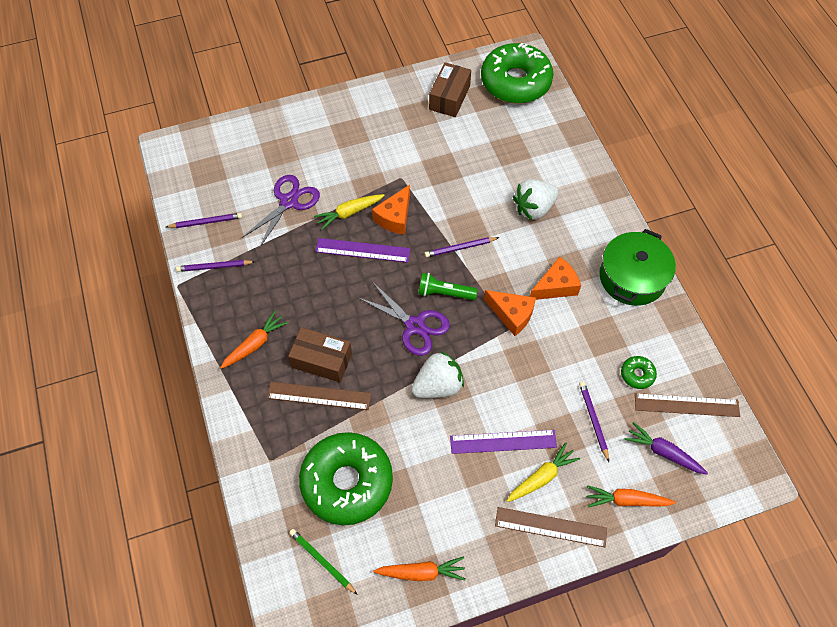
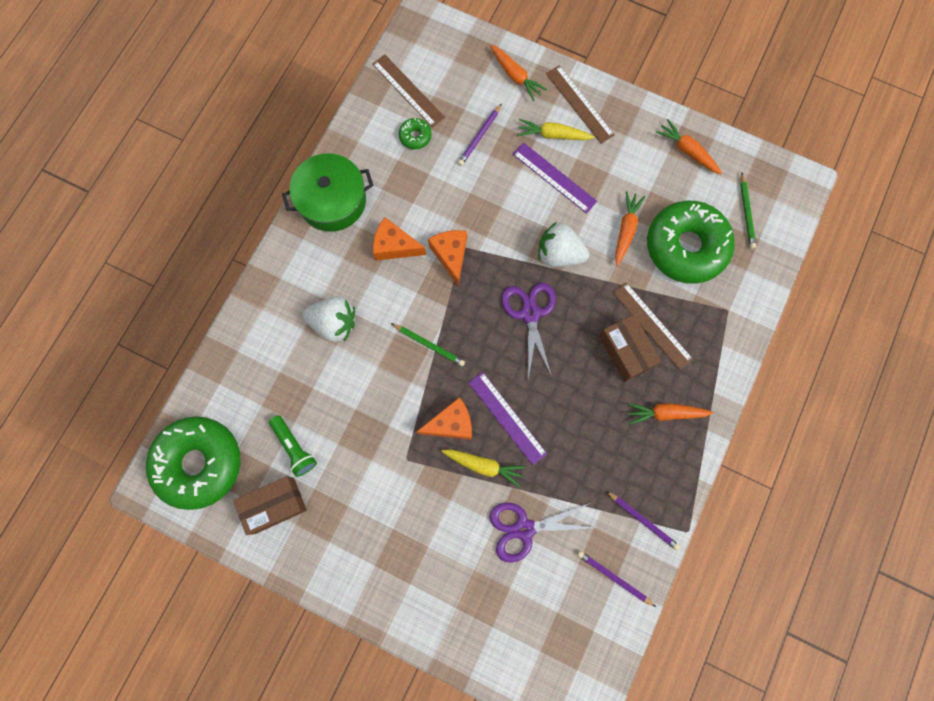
camera: 135 degrees left, 15 degrees up
green flashlight [418,273,478,300] -> green flashlight moved to [269,415,317,477]
purple pencil [425,237,500,257] -> green pencil [391,323,465,366]
purple carrot [625,422,708,475] -> none
none -> orange carrot [615,191,645,265]

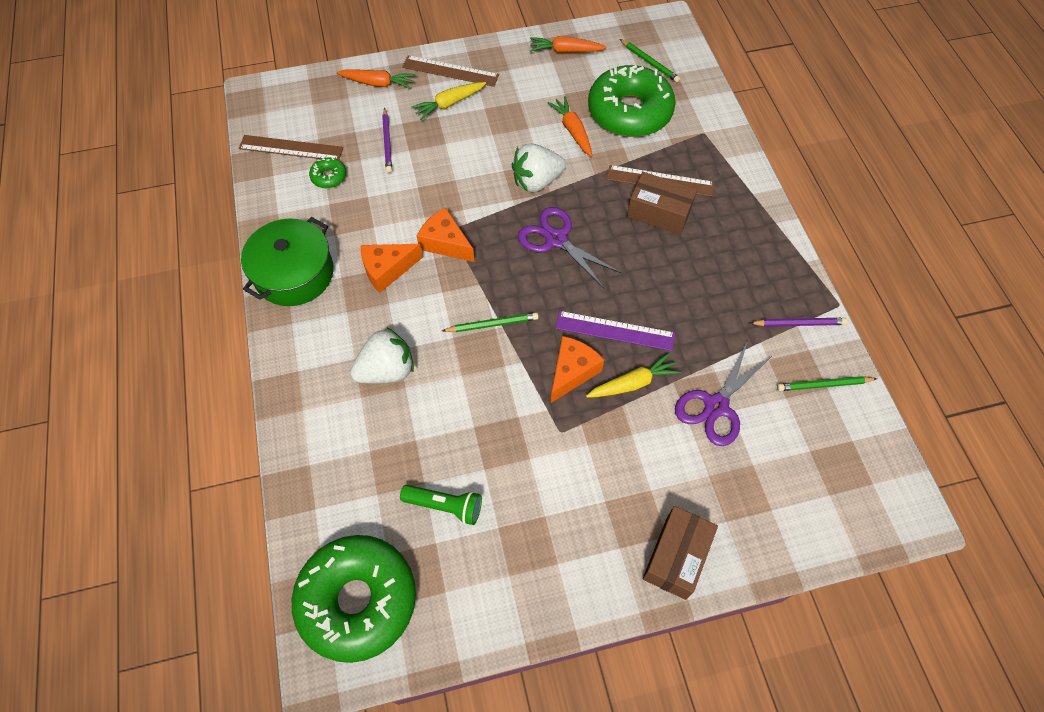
camera: 40 degrees left, 15 degrees down
brown box [233,476,307,535] -> brown box moved to [643,506,718,600]
purple ruler [513,143,597,213] -> none
purple pencil [577,551,656,607] -> green pencil [777,376,877,391]
orange carrot [628,403,713,425] -> none

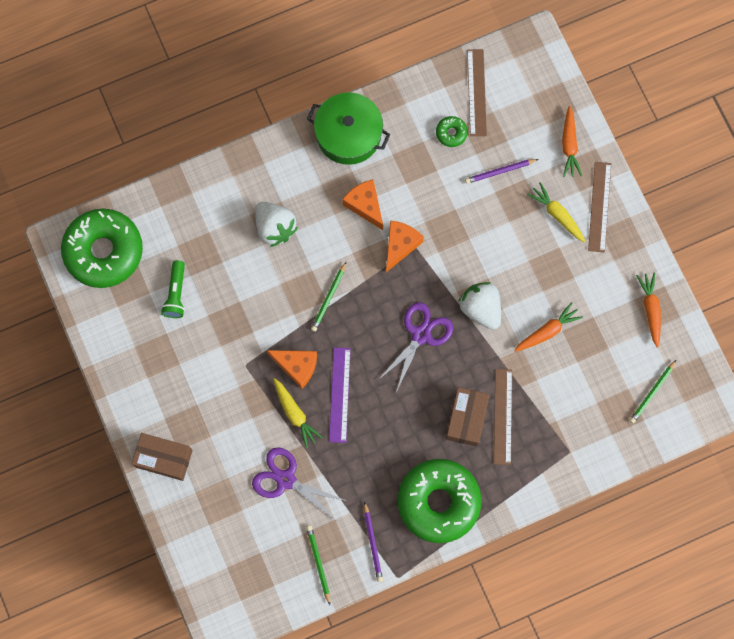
camera: 80 degrees right, 15 degrees up
green pencil [442,313,539,332] -> green pencil turned 45 degrees clockwise [311,262,346,332]
green donut [588,65,676,137] -> green donut moved to [398,459,482,543]

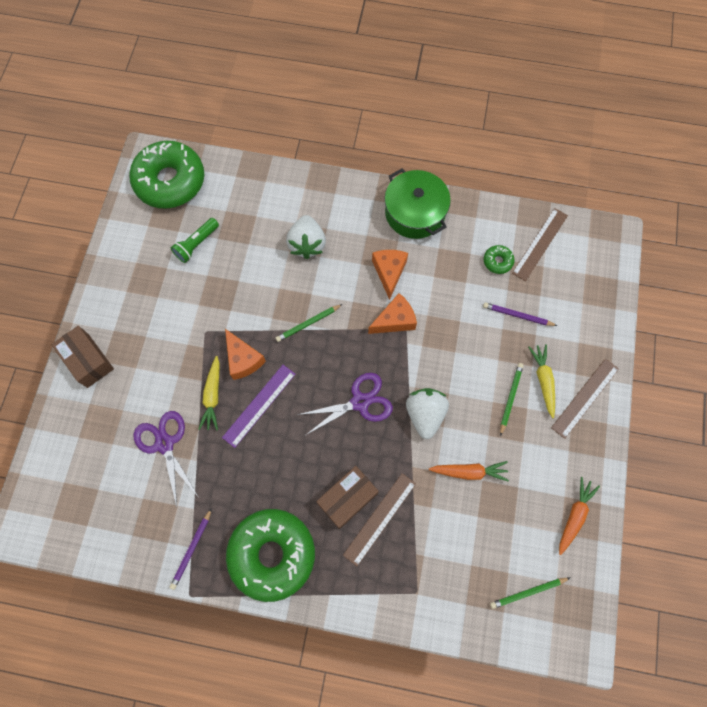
camera: 35 degrees right, 5 degrees down
green pencil [306,525,330,605] -> green pencil moved to [500,363,524,436]
orange carrot [562,106,582,177] -> none

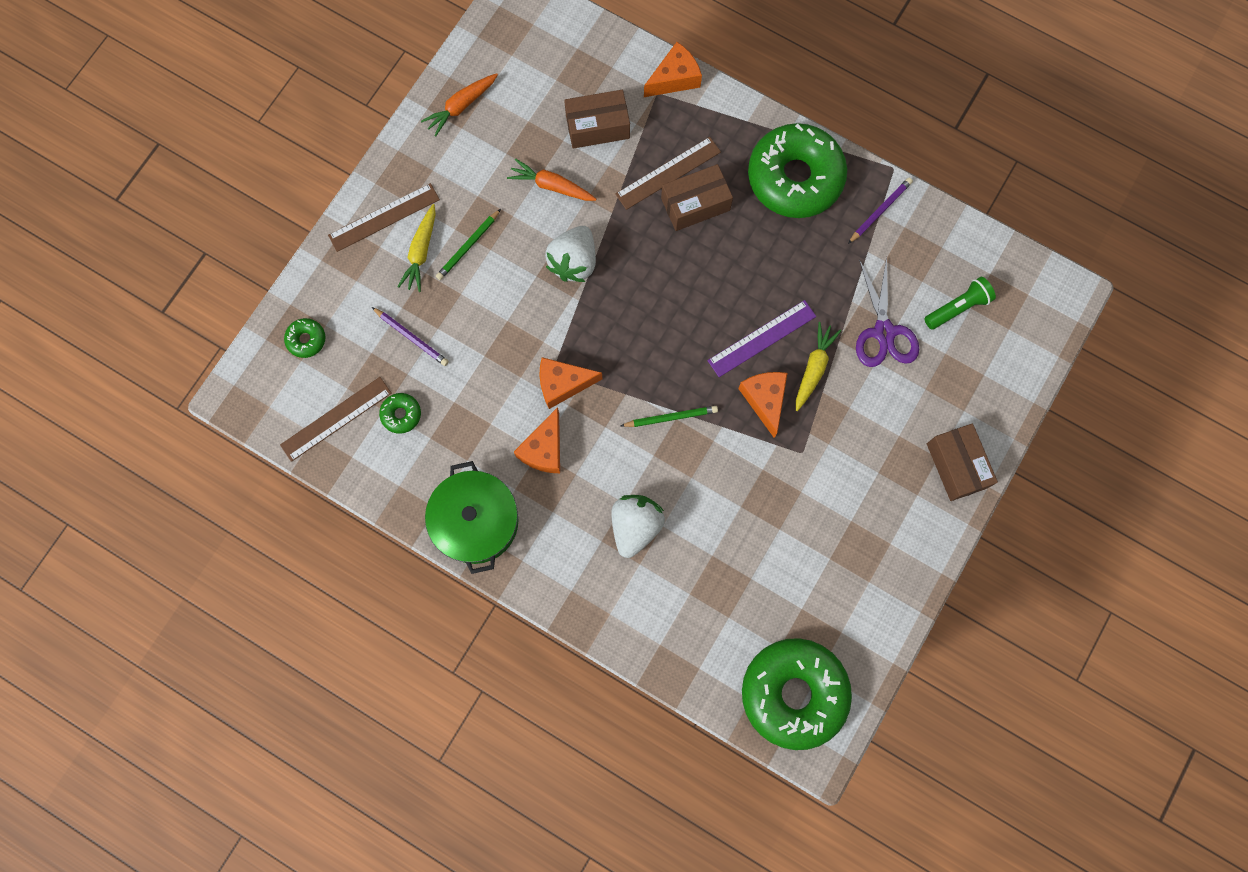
camera: 160 degrees left, 5 degrees up
green flashlight [171,218,219,263] -> green flashlight moved to [924,277,996,330]
purple scissors [297,373,393,435] -> none
green pencil [490,578,570,609] -> none
none -> green donut [284,318,325,358]
none -> brown box [564,90,630,149]
none -> orange cheese [644,42,702,97]

